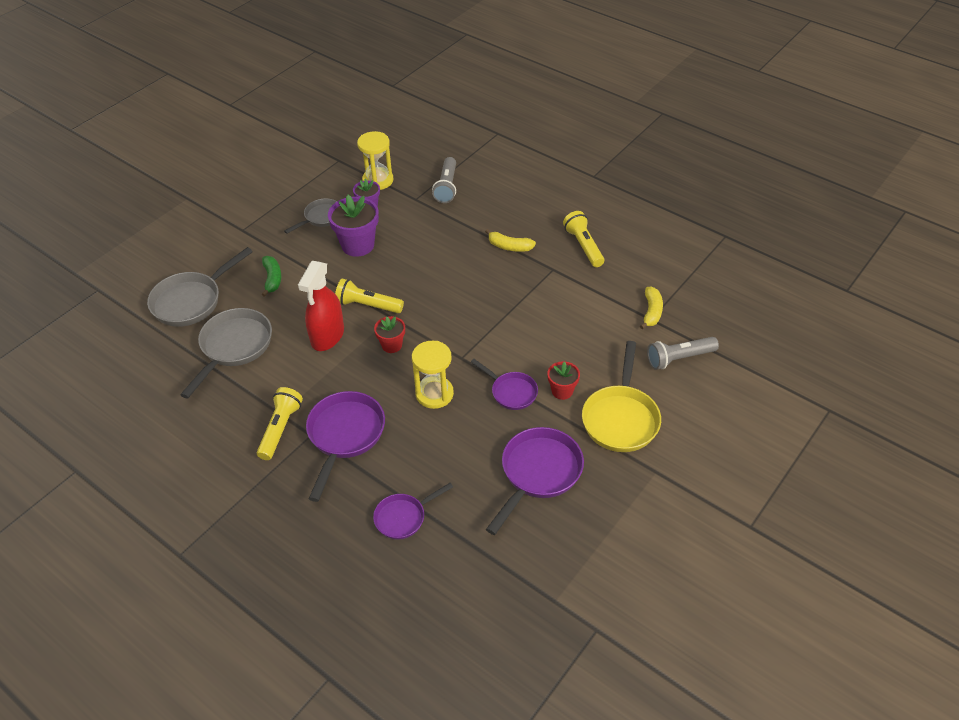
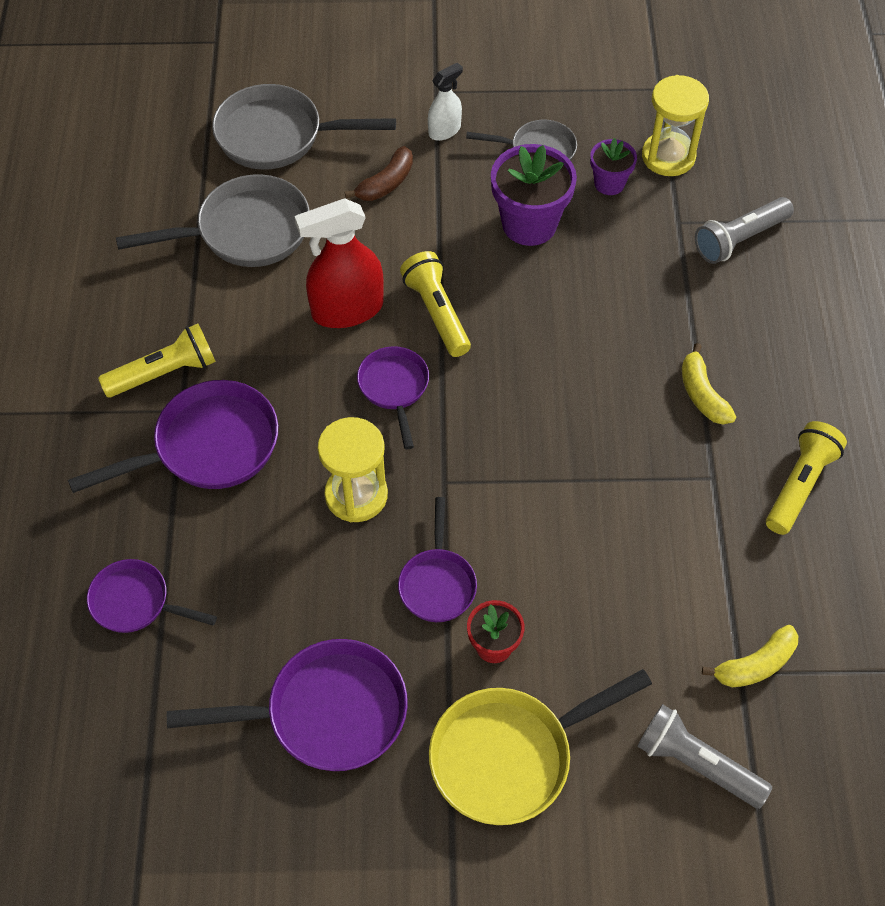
camera: 50 degrees right, 10 degrees up
green banana [262,256,281,297] -> brown banana [345,146,413,201]
red flower pot [374,316,405,353] -> purple pan [357,346,429,449]
none -> white spray bottle [428,62,463,141]

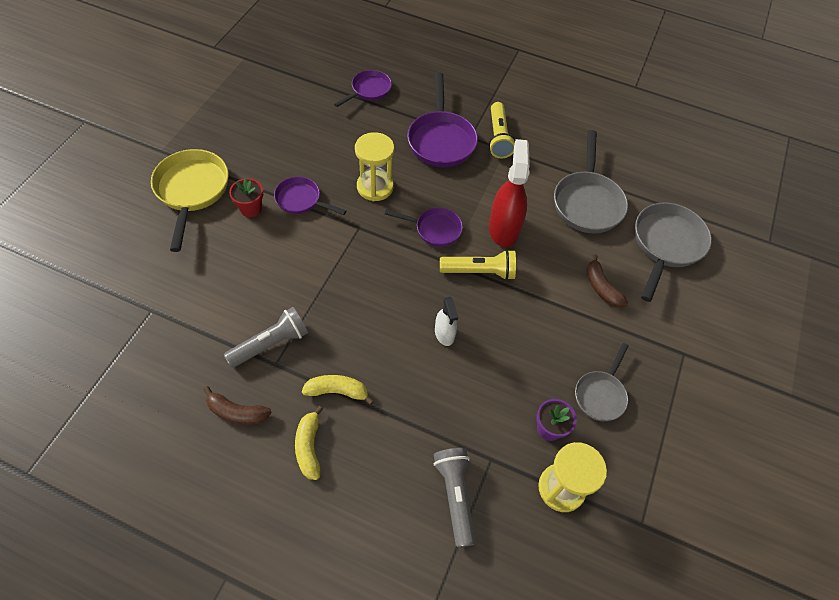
camera: 110 degrees right, 0 degrees up
purple pan [167,639,408,771] -> none
white spray bottle [428,62,463,141] -> white spray bottle moved to [435,297,459,346]
purple flower pot [491,144,577,246] -> none
grey flashlight [637,704,772,809] -> grey flashlight moved to [224,307,308,368]
yellow banana [702,625,798,688] -> yellow banana moved to [295,406,323,480]
yellow flashlight [766,421,847,535] -> brown banana [203,386,272,425]

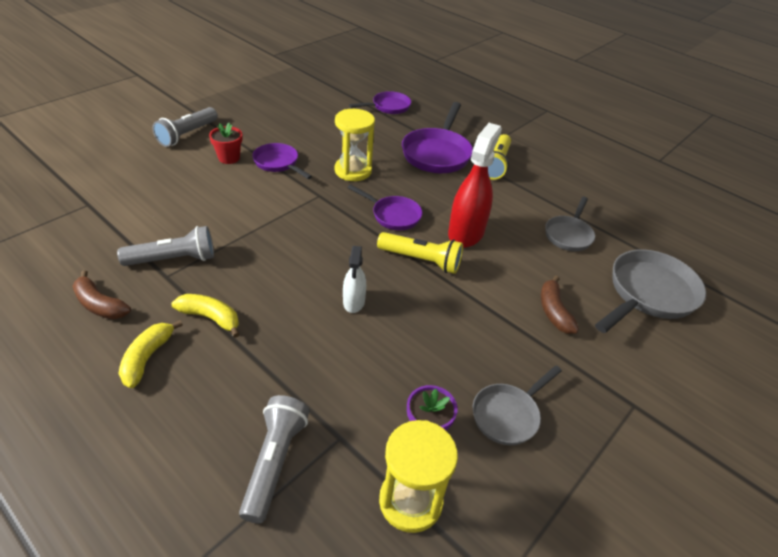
camera: 20 degrees right, 15 degrees down
yellow pan [151,149,228,252] -> grey flashlight [152,107,218,147]
grey pan [554,130,628,233] -> grey pan [545,197,595,251], size x0.60

